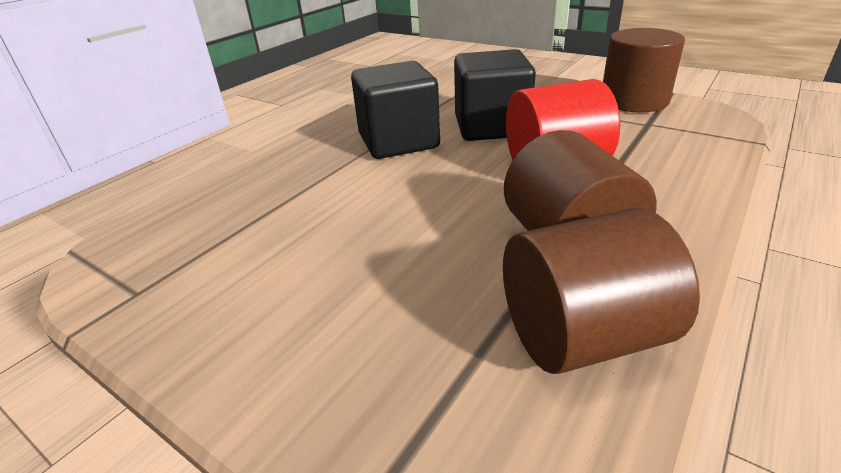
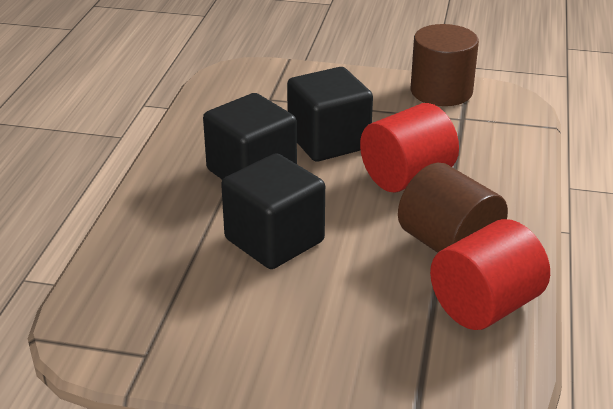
camera: 25 degrees left, 0 degrees up
brown cylinder [503,208,700,374] -> red cylinder [430,219,550,330]
none -> black cube [221,153,325,269]

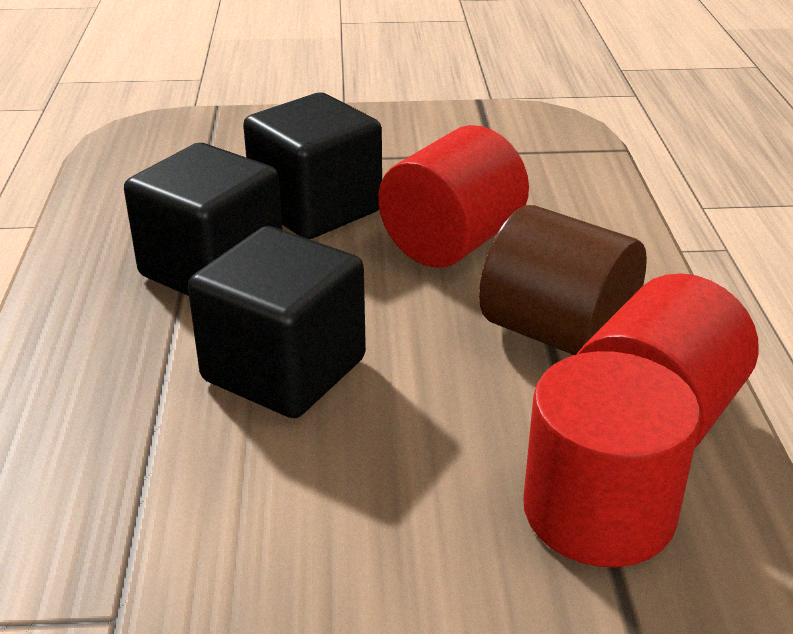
camera: 15 degrees left, 0 degrees up
brown cylinder [410,24,479,106] -> none
none -> red cylinder [523,351,701,567]

